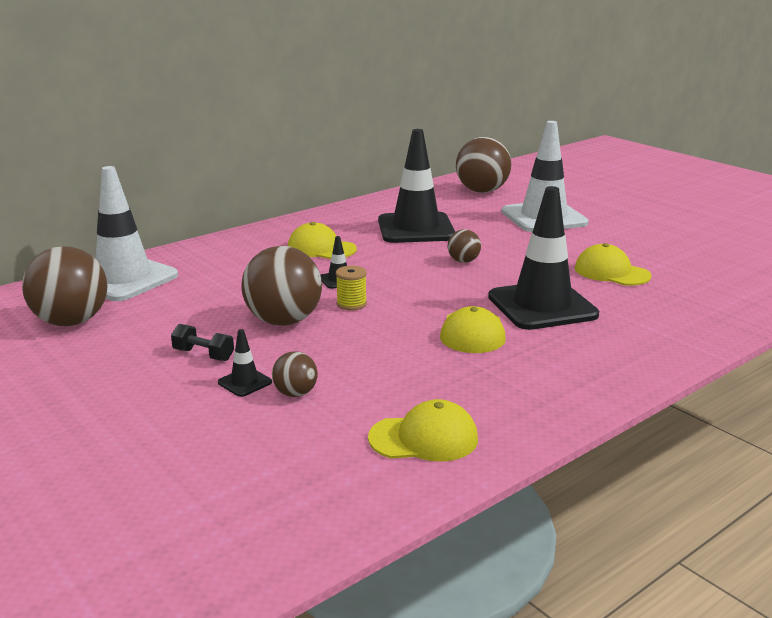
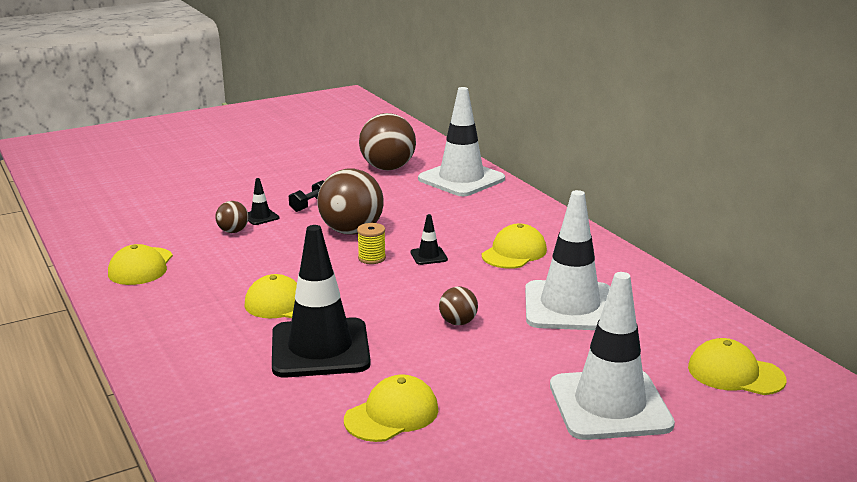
camera: 100 degrees right, 0 degrees up
black traffic cone [378,129,455,243] -> white traffic cone [525,190,610,330]
brown ball [456,137,511,193] -> yellow cap [688,338,787,395]

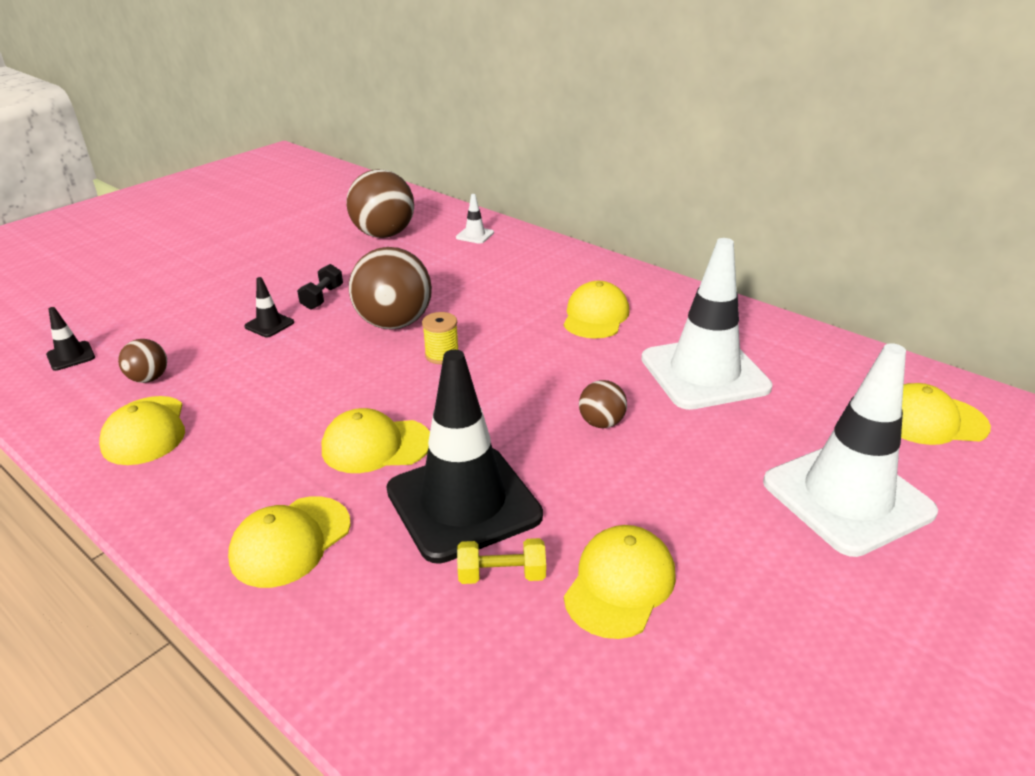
camera: 20 degrees left, 10 degrees up
brown ball [215,201,249,233] -> brown ball moved to [118,339,167,383]
black traffic cone [411,214,448,265] -> black traffic cone moved to [46,307,95,371]
white traffic cone [418,87,505,196] -> white traffic cone [456,194,494,244], size x0.40
none -> yellow cap [228,496,351,588]
none -> yellow dumbbell [457,538,546,584]

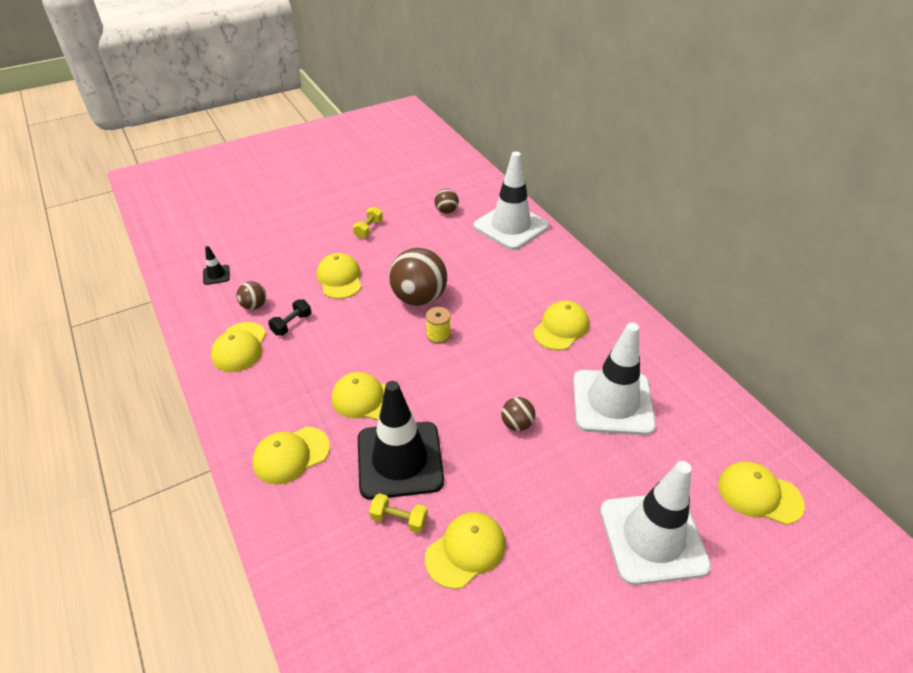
camera: 20 degrees right, 10 degrees up
black traffic cone [244,277,294,337] -> yellow cap [317,253,361,299]
black dumbbell [297,264,343,310] -> black dumbbell moved to [268,299,311,336]
brown ball [347,169,414,238] -> brown ball [434,189,459,214], size x0.49
white traffic cone [456,194,494,244] -> white traffic cone [473,151,549,250], size x2.48
none -> yellow dumbbell [353,206,383,239]

